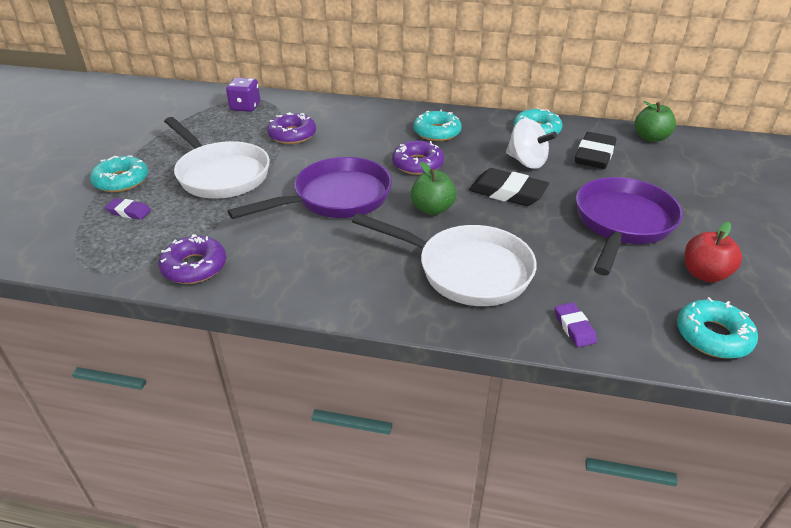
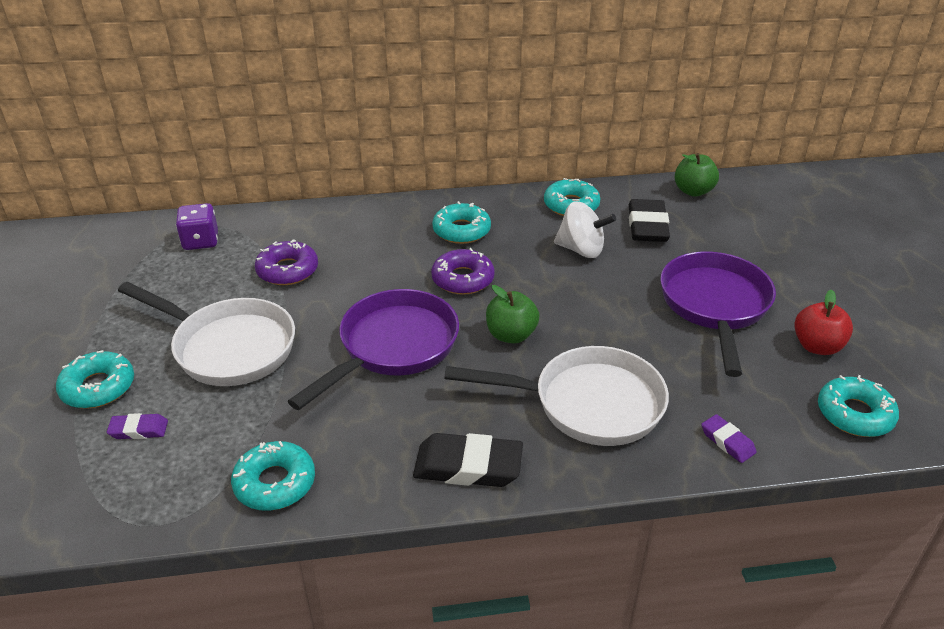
camera: 20 degrees left, 0 degrees up
purple donut [158,234,226,284] -> turquoise donut [231,441,315,511]
black eraser [469,168,549,206] -> black eraser moved to [413,433,523,487]

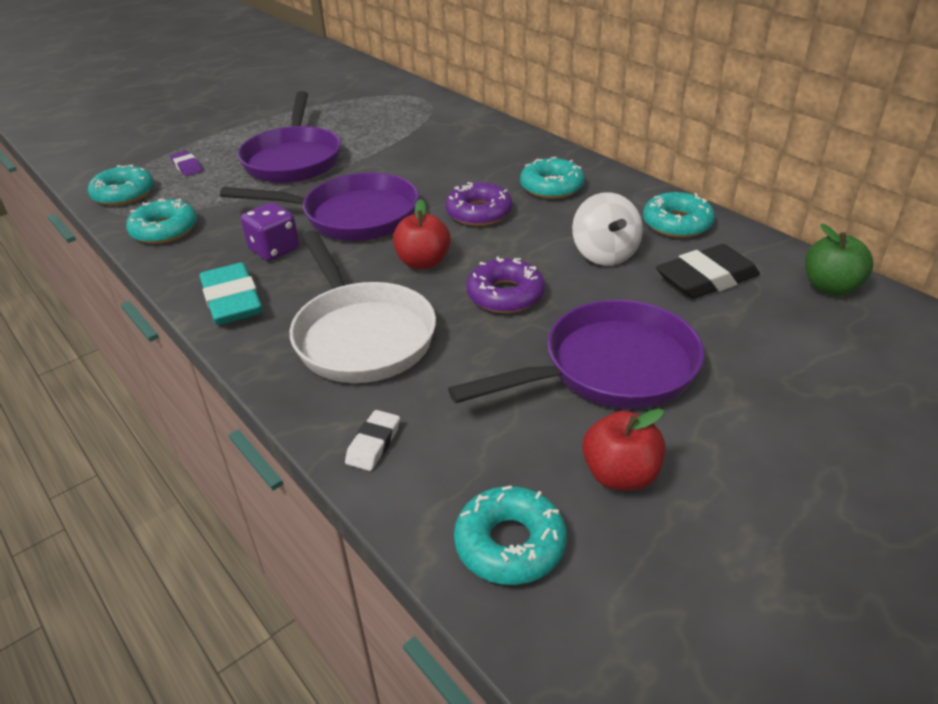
camera: 60 degrees right, 0 degrees up
turquoise donut [56,350,134,408] -> turquoise donut moved to [88,165,154,206]
white pan [118,282,295,386] -> purple pan [237,91,341,183]
purple dice [176,203,218,250] -> purple dice moved to [241,202,299,261]
purple donut [255,239,318,285] -> purple donut moved to [466,256,545,313]
black eraser [413,433,523,487] -> turquoise eraser [199,262,262,325]
green apple [486,285,540,344] -> red apple [393,199,451,269]
purple eraser [701,414,757,463] -> white eraser [345,410,400,471]

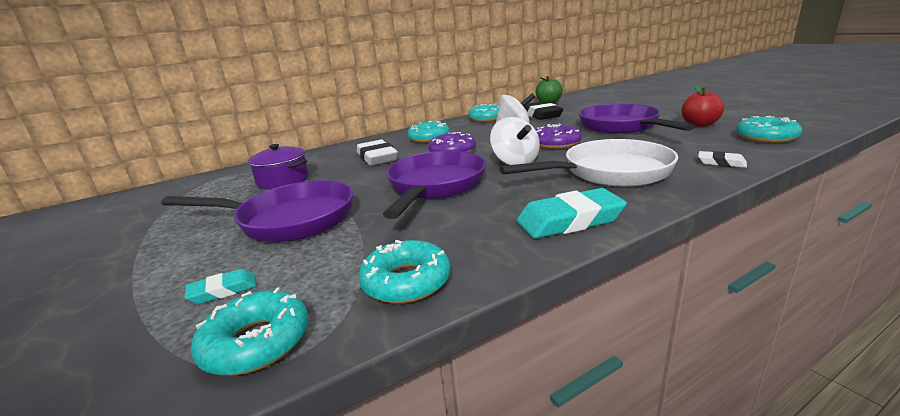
camera: 80 degrees left, 15 degrees down
purple eraser [170,151,203,176] -> turquoise eraser [184,269,257,304]
purple dice [241,202,299,261] -> none
red apple [393,199,451,269] -> white spinning top [490,117,540,165]
none -> purple pot [248,144,309,190]
none -> white eraser [357,140,398,166]

